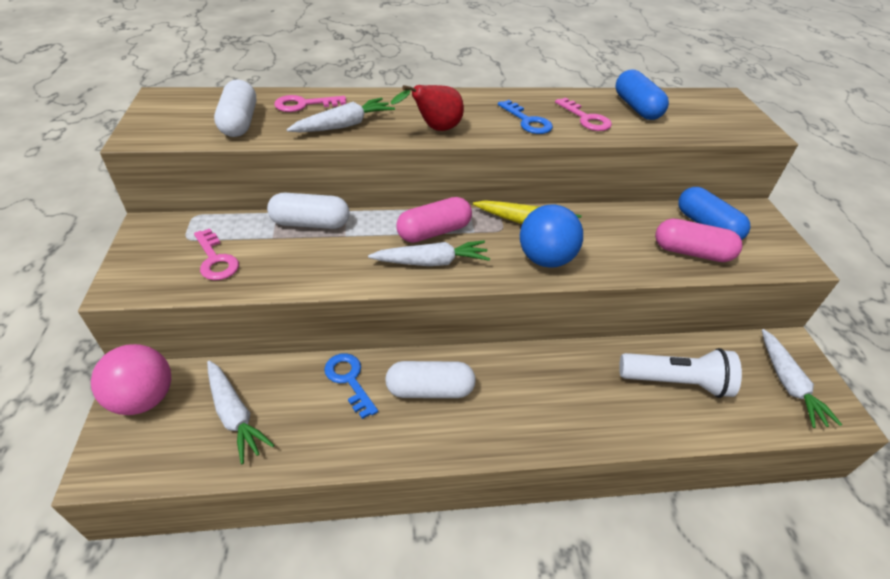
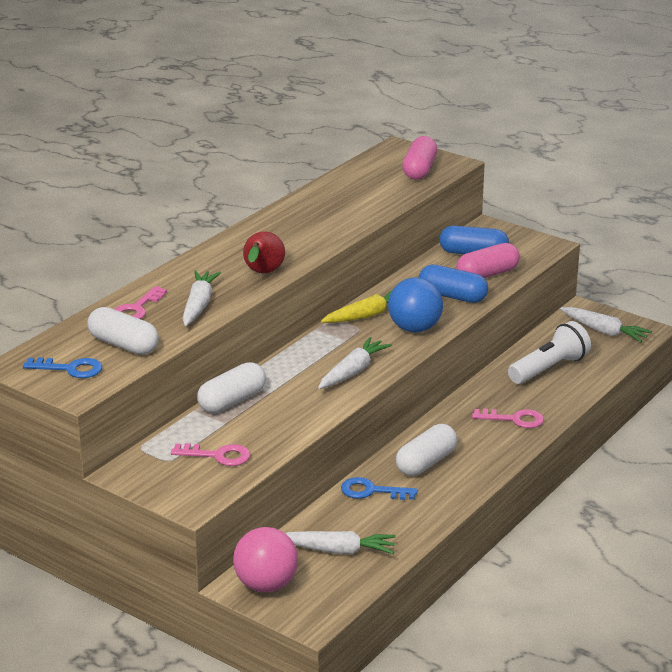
camera: 45 degrees left, 15 degrees down
pink capsule [396,197,472,243] -> pink capsule moved to [402,136,437,180]
blue key [498,100,553,134] -> blue key moved to [23,357,102,378]
pink key [555,98,612,131] -> pink key moved to [472,408,544,428]
blue capsule [616,70,669,120] -> blue capsule moved to [419,265,488,303]

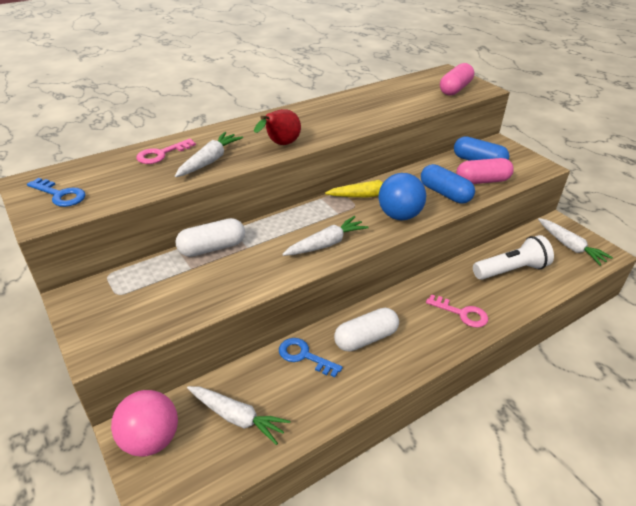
camera: 20 degrees right, 10 degrees up
white capsule [87,307,159,355] -> none
pink key [171,443,250,466] -> none

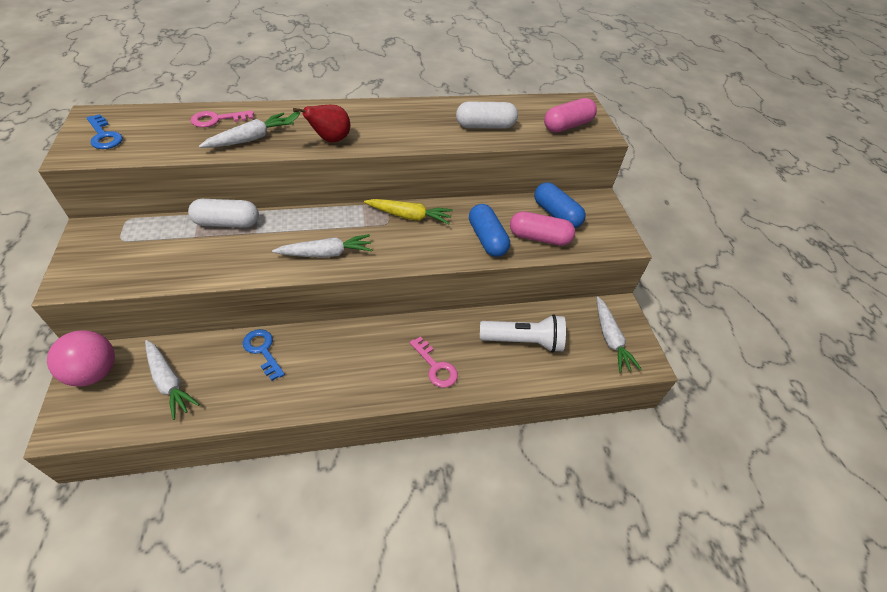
camera: 20 degrees right, 10 degrees up
white capsule [334,308,399,351] -> white capsule moved to [456,101,518,129]
blue ball [378,173,426,220] -> none

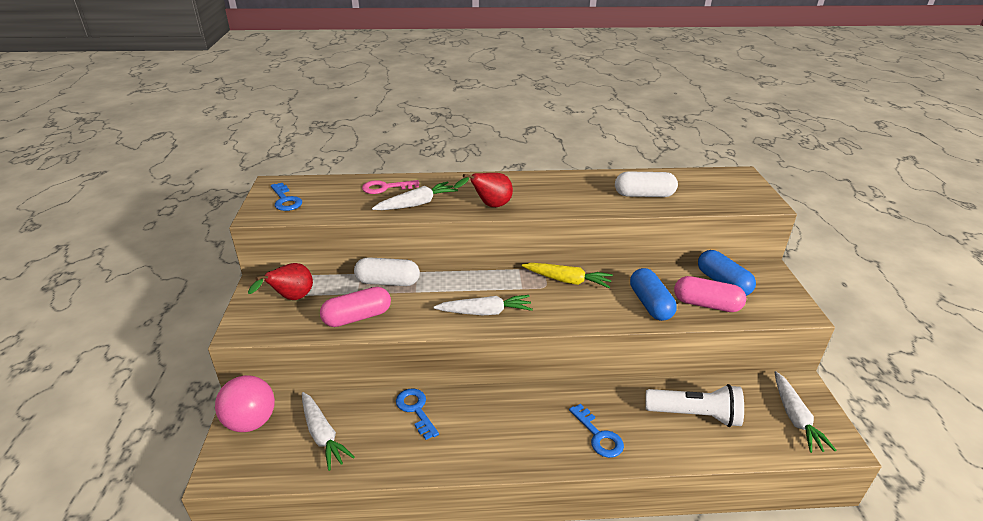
camera: 10 degrees right, 15 degrees down
pink key [410,336,458,388] -> blue key [569,404,624,458]
pink capsule [544,98,597,133] -> pink capsule moved to [320,287,391,327]
none -> red pear [248,263,313,300]

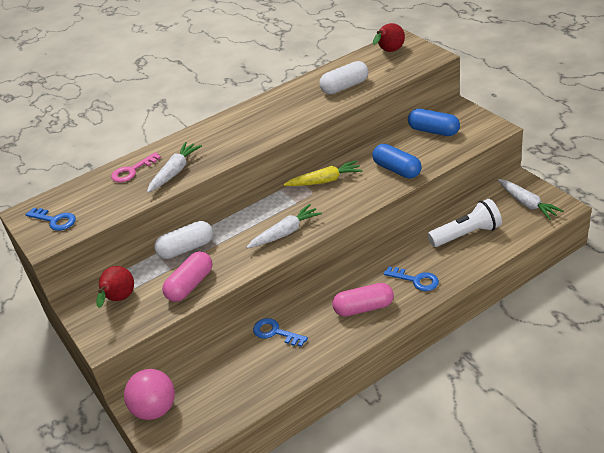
camera: 25 degrees left, 5 degrees up
white carrot [302,392,355,471] -> none
red pear [454,173,513,207] -> red pear moved to [373,23,405,52]
pink capsule [674,276,746,312] -> pink capsule moved to [332,283,394,316]

